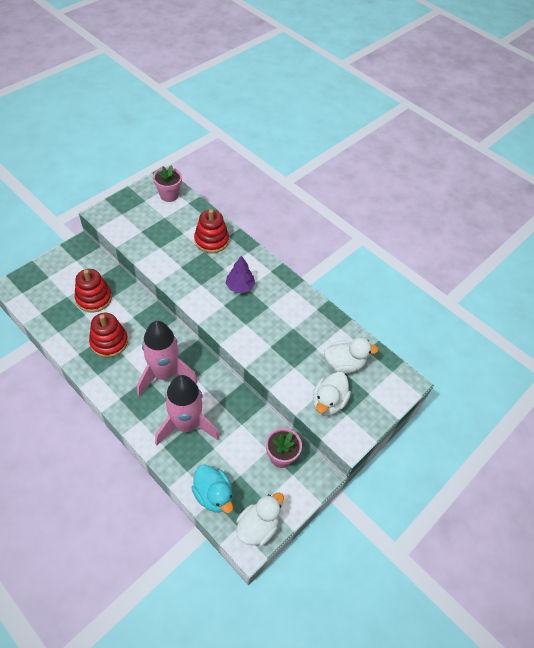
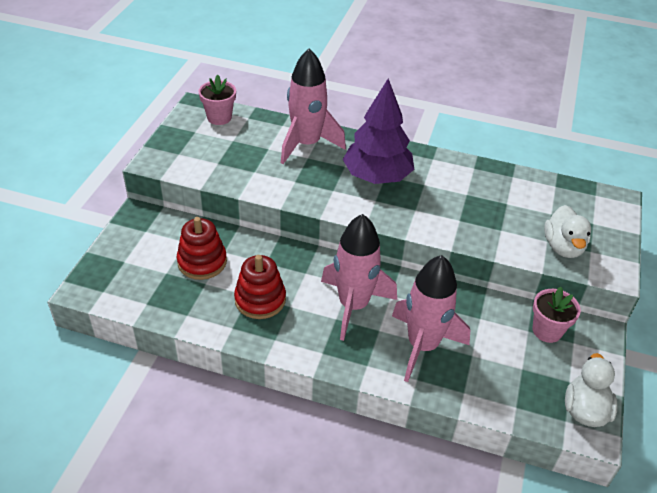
camera: 25 degrees left, 10 degrees down
turquoise duck [192,465,233,513] -> none
red stacking toy [194,209,229,253] -> pink rocket [281,48,346,164]
purple tree [226,255,255,293] -> purple tree [343,78,414,184], size x1.88
white duck [324,337,379,374] -> none

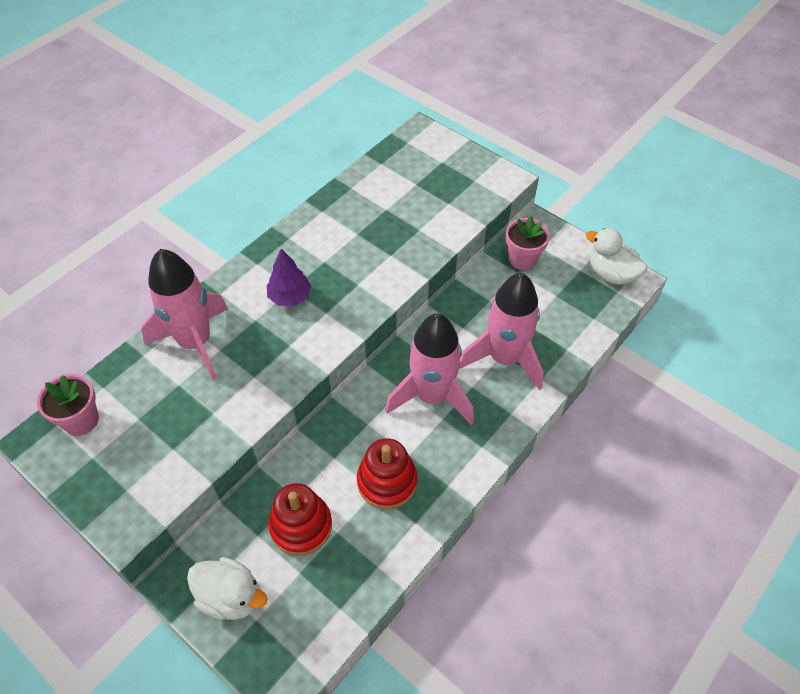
camera: 65 degrees left, 10 degrees up
purple tree [343,78,414,184] -> purple tree [267,249,312,306], size x0.53
white duck [544,205,591,258] -> white duck moved to [187,557,268,620]

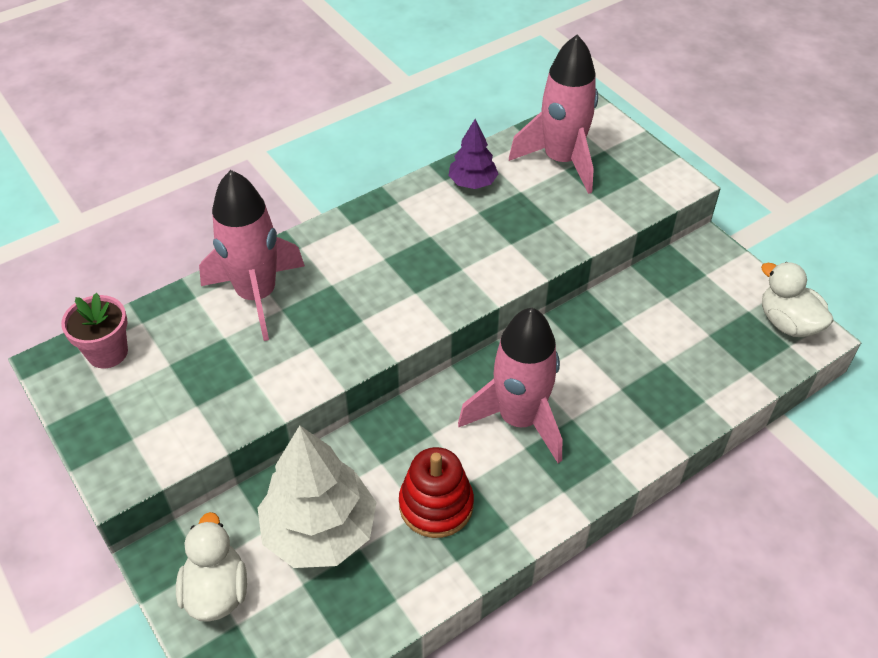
camera: 15 degrees right, 5 degrees down
white duck [187,557,268,620] -> white duck turned 135 degrees counterclockwise [176,512,247,622]
purple tree [267,249,312,306] -> purple tree moved to [448,119,498,189]
red stacking toy [268,483,332,556] -> white tree [258,425,377,568]
pink rocket [459,273,543,390] -> pink rocket moved to [509,35,598,194]
pink flower pot [506,215,550,270] -> none

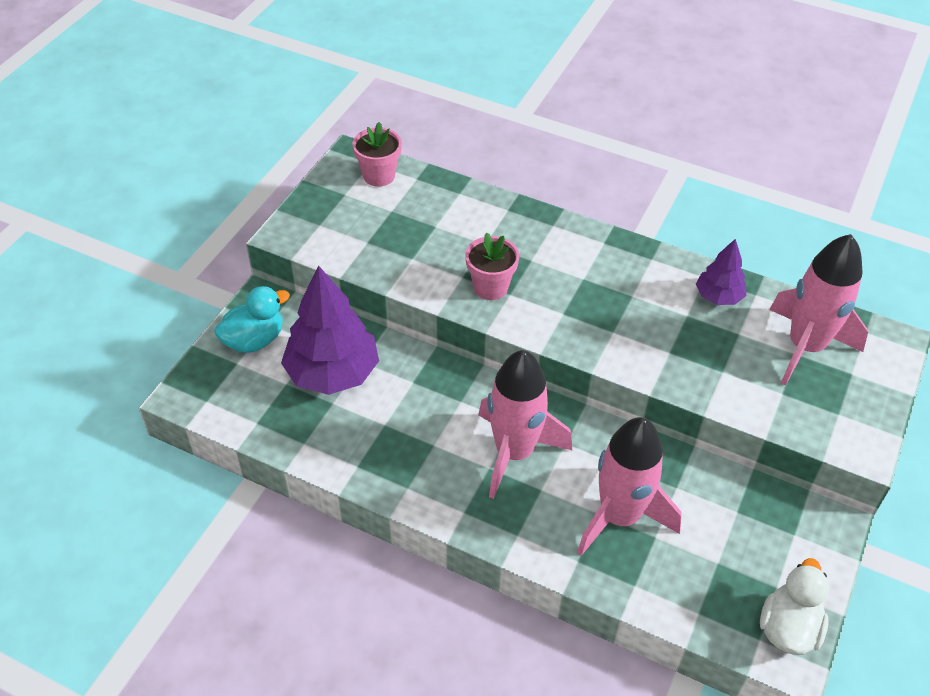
camera: 60 degrees right, 0 degrees up
white duck [176,512,247,622] -> turquoise duck [214,286,290,353]
pink rocket [199,170,305,341] -> pink rocket moved to [577,417,682,556]
white tree [258,425,377,568] -> purple tree [281,266,379,395]
red stacking toy [399,447,474,538] -> none
none -> pink flower pot [465,232,519,300]

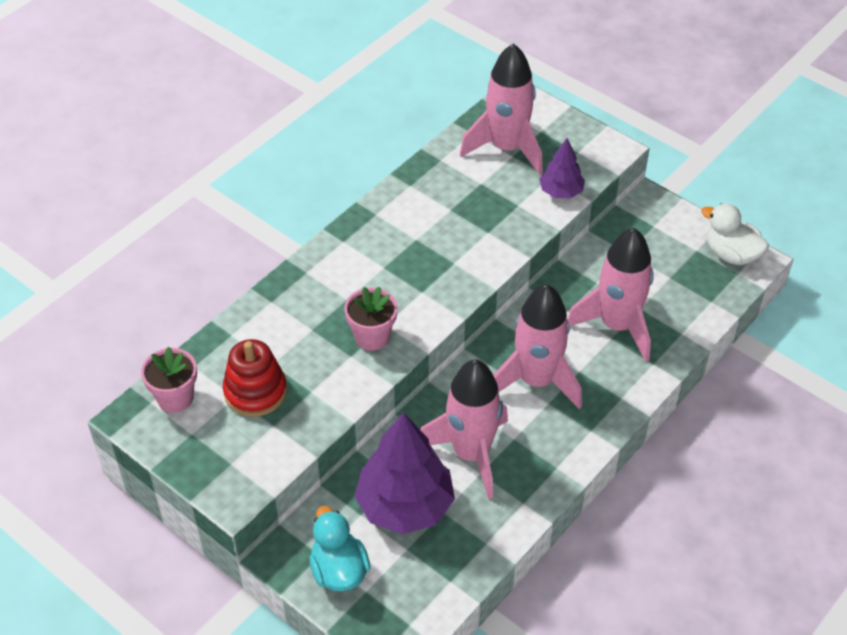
camera: 75 degrees left, 0 degrees up
purple tree [696,239,746,305] -> purple tree moved to [539,138,585,198]
none -> red stacking toy [223,339,287,417]
none -> pink rocket [421,359,508,500]

